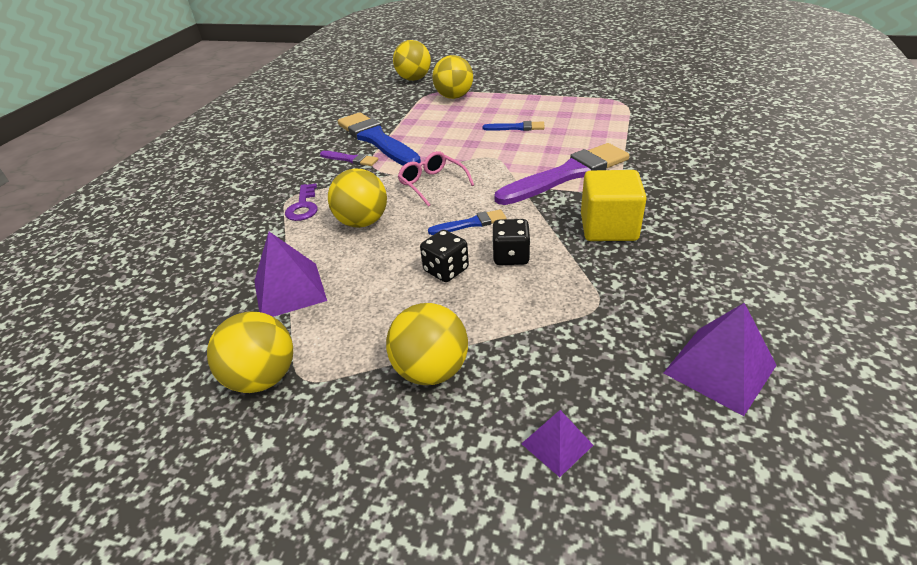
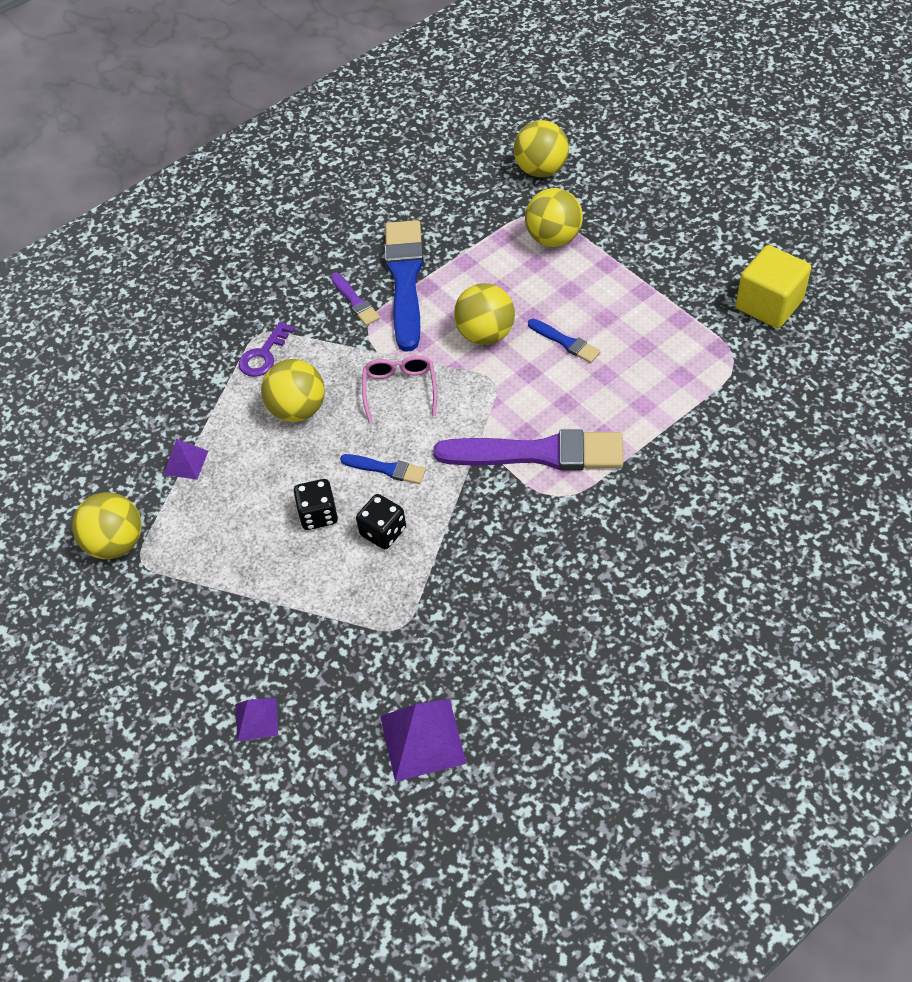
camera: 35 degrees right, 15 degrees up
purple pyramid [254,232,327,317] -> purple pyramid [164,439,208,480], size x0.57
yellow ball [386,303,468,385] -> yellow ball moved to [454,283,515,345]
yellow cube [581,170,647,241] -> yellow cube moved to [736,245,811,328]

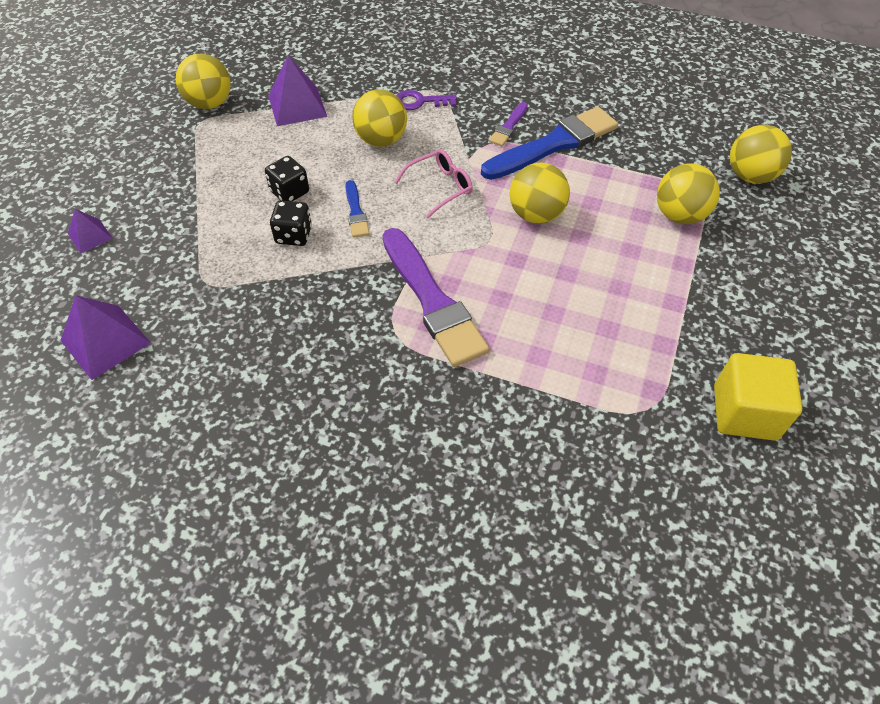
camera: 55 degrees right, 0 degrees up
purple pyramid [164,439,208,480] -> purple pyramid [268,55,327,126], size x1.74
blue brush [528,319,601,363] -> none

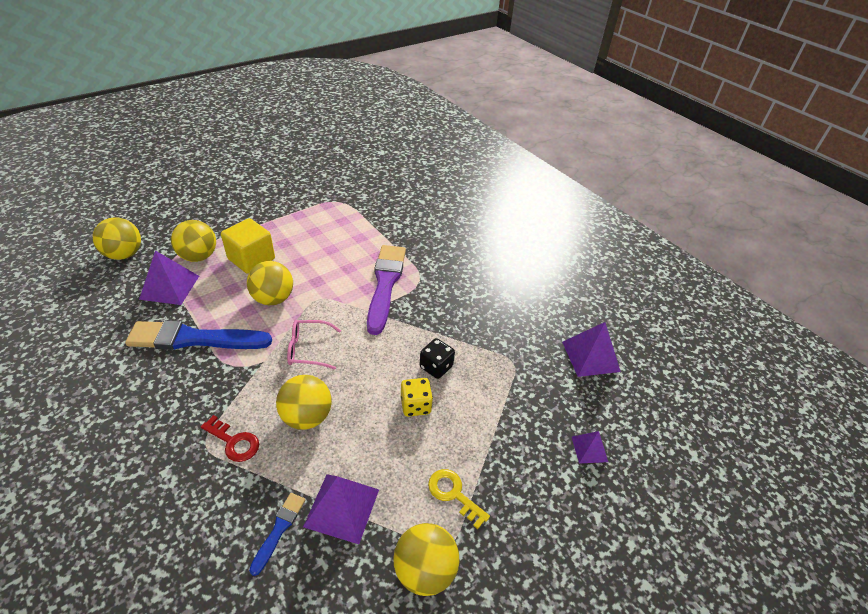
camera: 150 degrees left, 10 degrees down
black dice [265,156,309,201] -> yellow dice [401,378,433,417]
blue brush [345,180,369,238] -> blue brush moved to [249,493,305,576]
purple key [396,90,457,110] -> red key [201,415,259,462]
purple brush [489,102,528,146] -> none
yellow cube [714,353,802,441] -> yellow cube moved to [221,218,275,274]
none -> purple pyramid [139,250,199,305]
none -> yellow key [428,469,490,529]

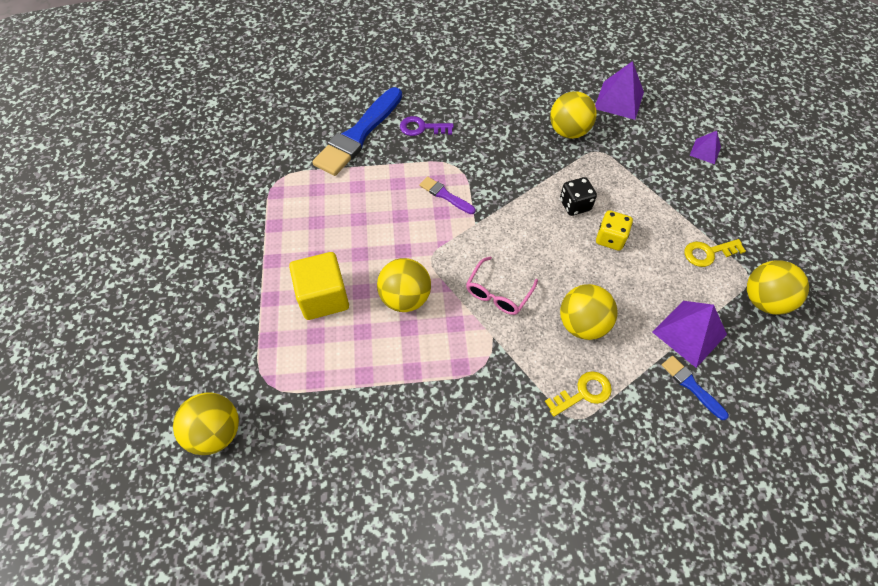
camera: 55 degrees left, 15 degrees up
blue brush [125,320,272,350] -> blue brush moved to [312,87,402,176]
purple pyramid [139,250,199,305] -> none
yellow ball [171,220,216,262] -> yellow ball moved to [550,91,597,139]
red key [201,415,259,462] -> yellow key [545,371,612,417]
purple brush [367,245,406,335] -> purple brush [419,176,475,214], size x0.47
none -> purple key [400,116,454,136]

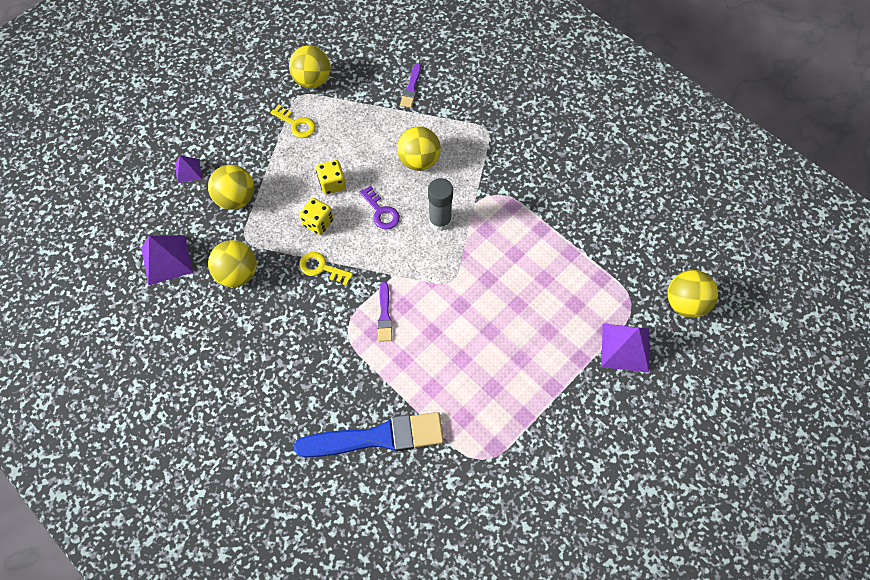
camera: 130 degrees left, 5 degrees up
yellow cube [289,252,349,320] -> none
yellow ball [377,258,431,312] -> yellow ball moved to [208,165,254,210]
purple key [400,116,454,136] -> purple key moved to [359,185,400,230]
pink glasses [466,256,538,315] -> grey glue stick [428,178,453,231]
yellow key [545,371,612,417] -> yellow key moved to [299,252,353,286]
black dice [560,177,597,216] -> yellow dice [299,198,334,235]
purple pyramid [652,301,727,368] -> purple pyramid moved to [601,324,649,373]
blue brush [662,356,728,420] -> purple brush [400,63,421,108]

